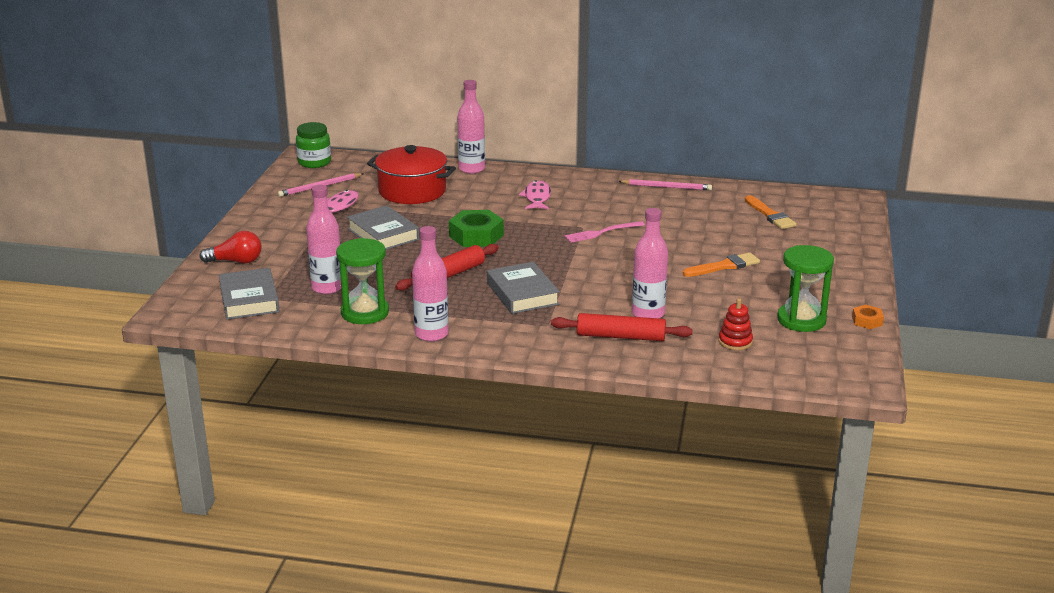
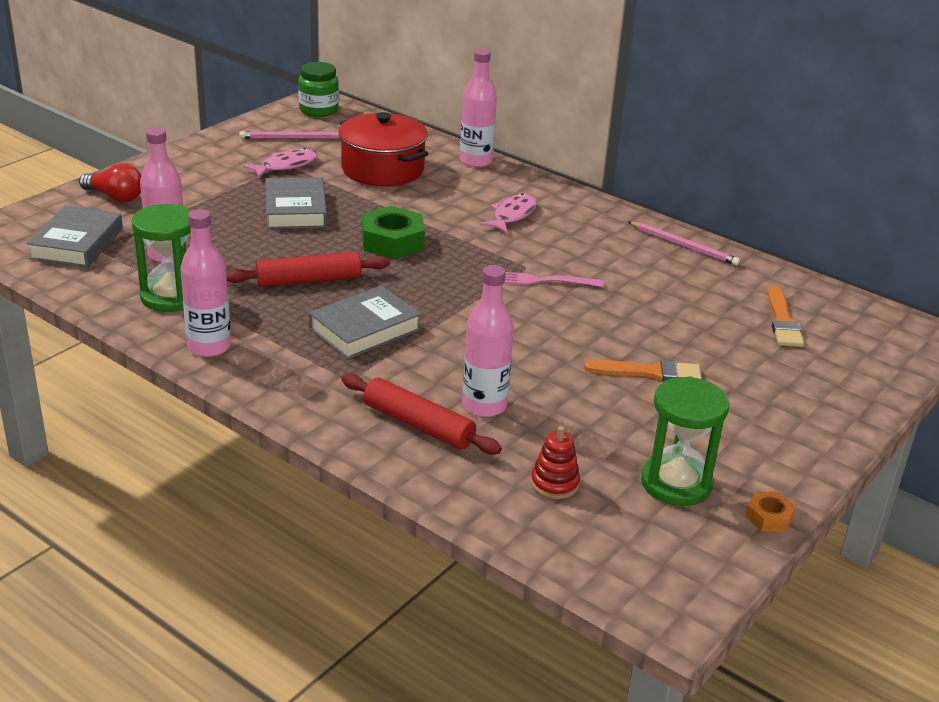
camera: 25 degrees right, 5 degrees up
grey book [487,262,560,314] -> grey book turned 45 degrees clockwise [309,286,421,359]

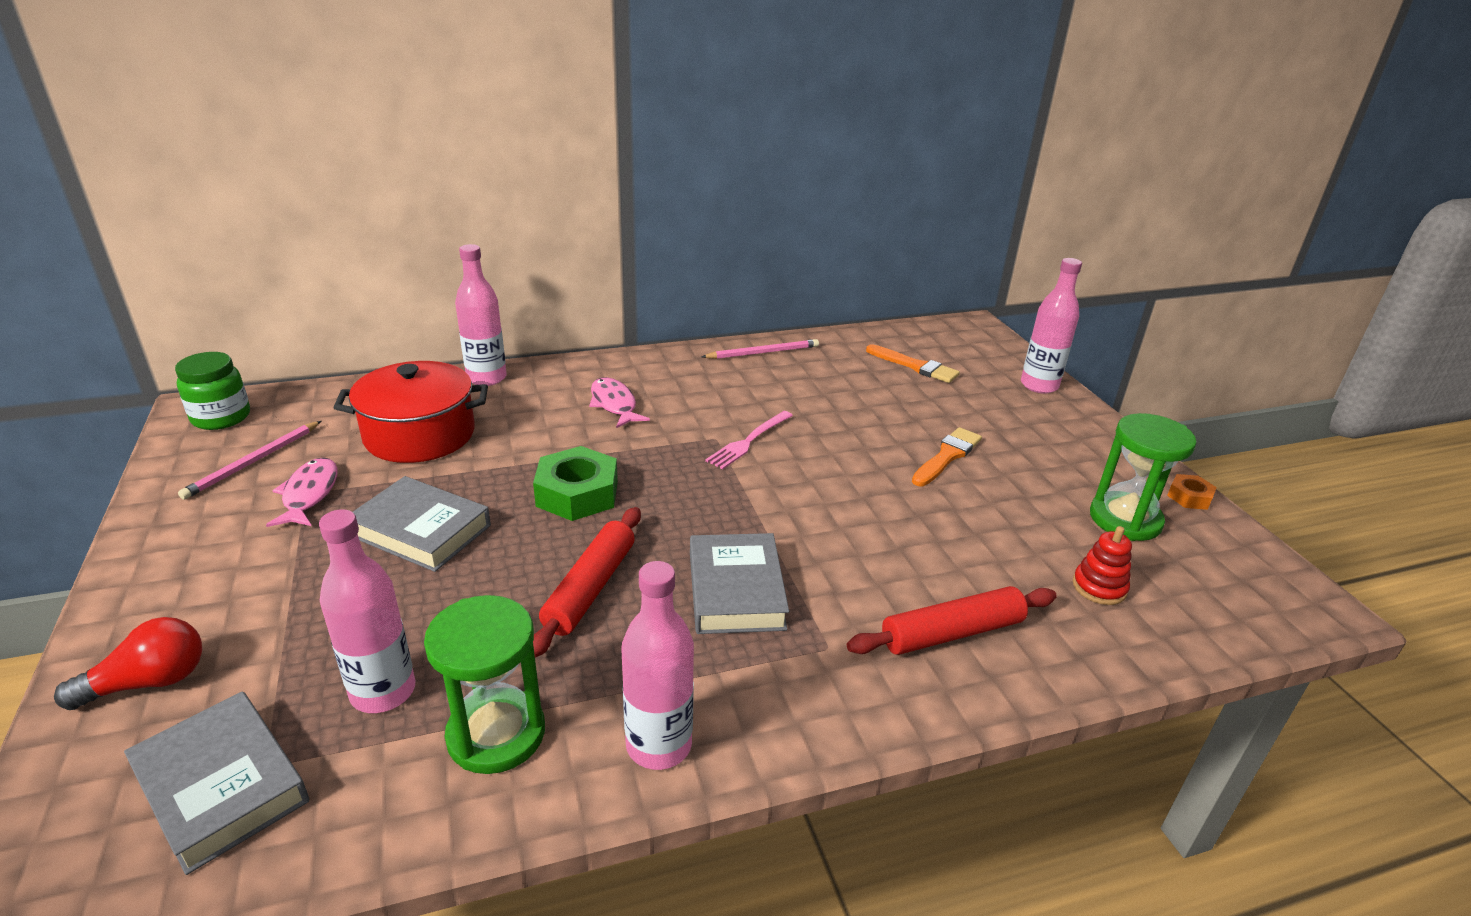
camera: 55 degrees left, 0 degrees up
pink bottle [462,265,514,417] -> pink bottle moved to [1021,258,1082,394]

